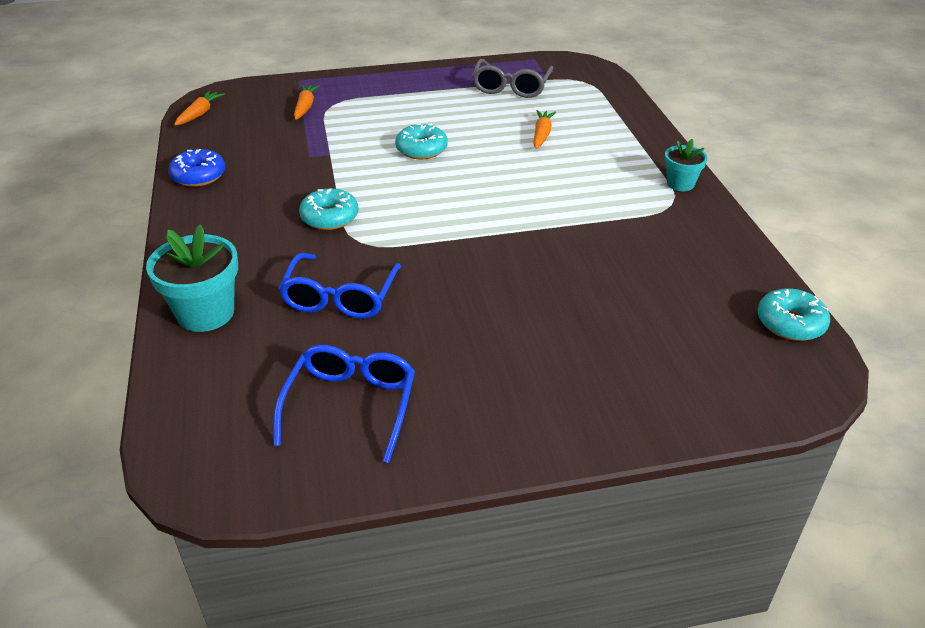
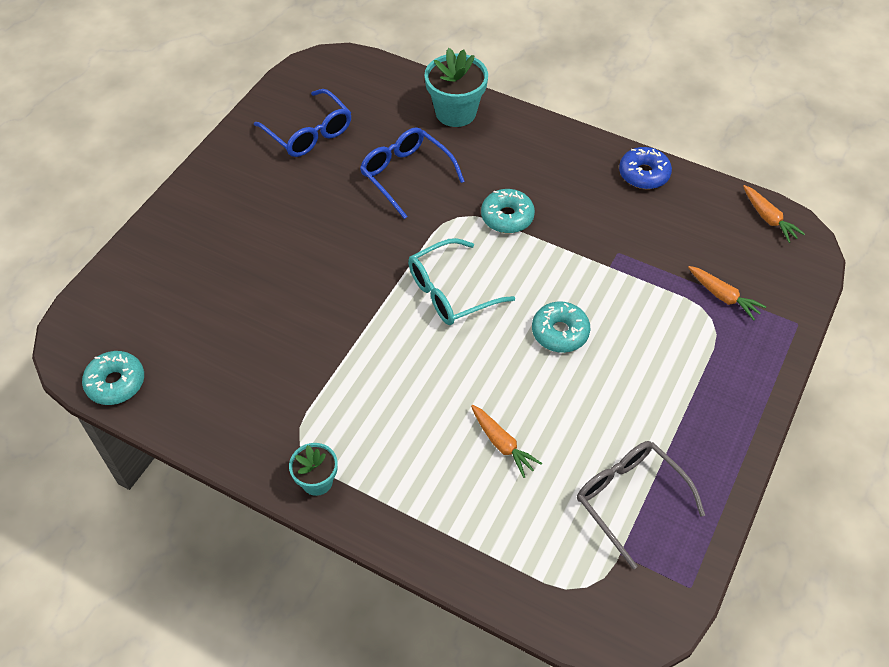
camera: 130 degrees right, 15 degrees up
none -> turquoise glasses [408,238,515,325]

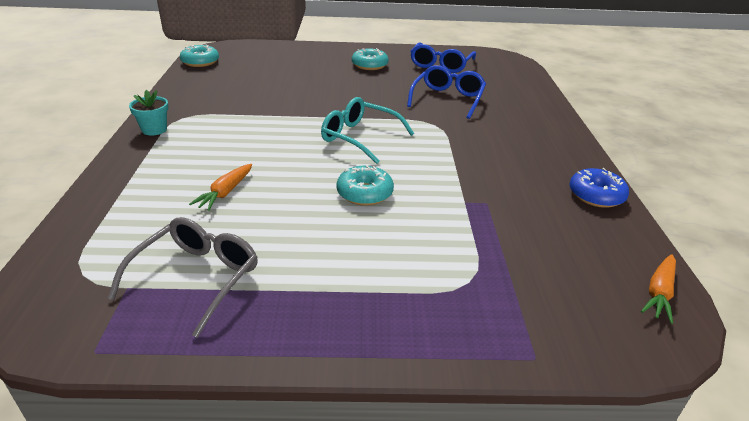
camera: 60 degrees right, 20 degrees down
turquoise flower pot [424,48,488,127] -> none
turquoise donut [481,189,535,233] -> turquoise donut moved to [352,48,389,70]
orange carrot [688,266,766,320] -> none

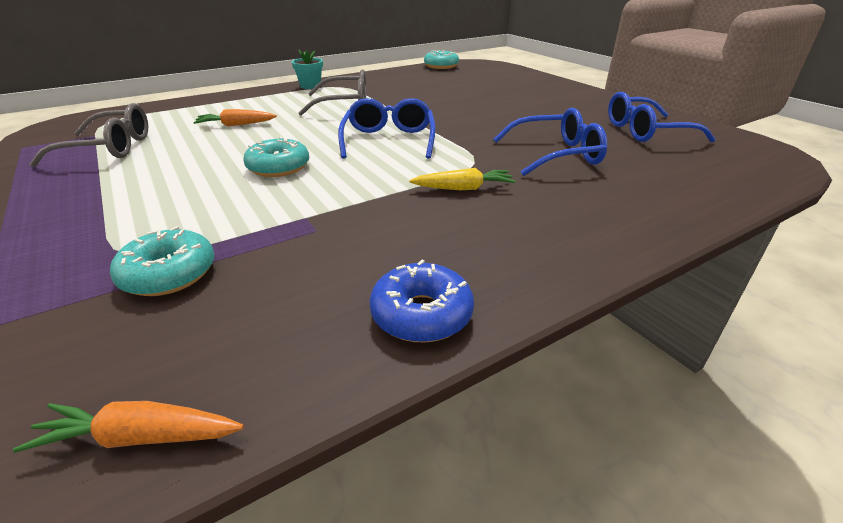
camera: 60 degrees right, 0 degrees up
turquoise glasses [321,97,414,164] -> blue glasses [338,98,436,159]
turquoise donut [352,48,389,70] -> turquoise donut moved to [110,226,214,296]
none -> grey glasses [298,69,366,116]
none -> yellow carrot [409,168,516,190]

